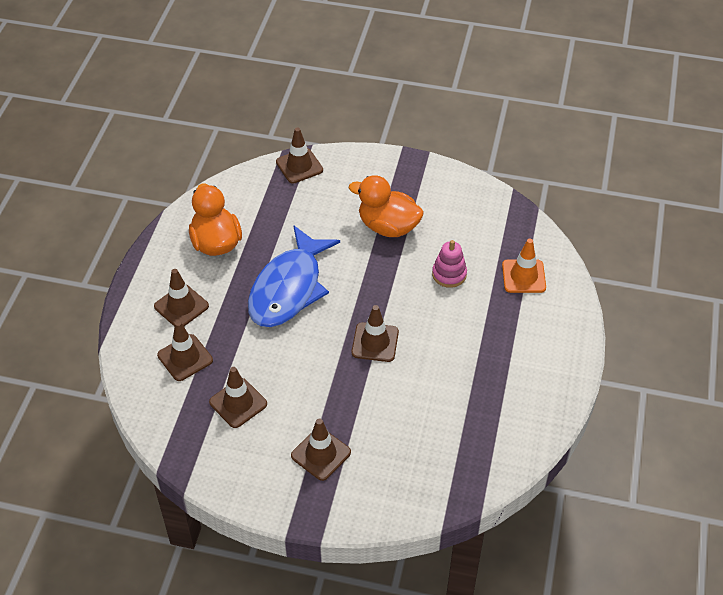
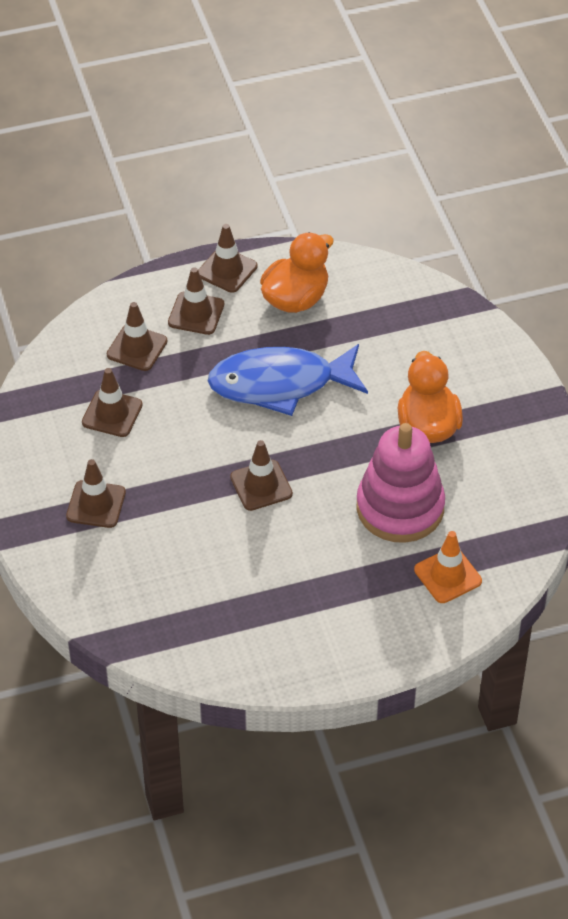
camera: 60 degrees right, 0 degrees up
brown traffic cone [276,127,323,184] -> brown traffic cone moved to [198,224,257,293]
pink stacking toy [432,240,467,288] -> pink stacking toy [356,423,445,543], size x2.02

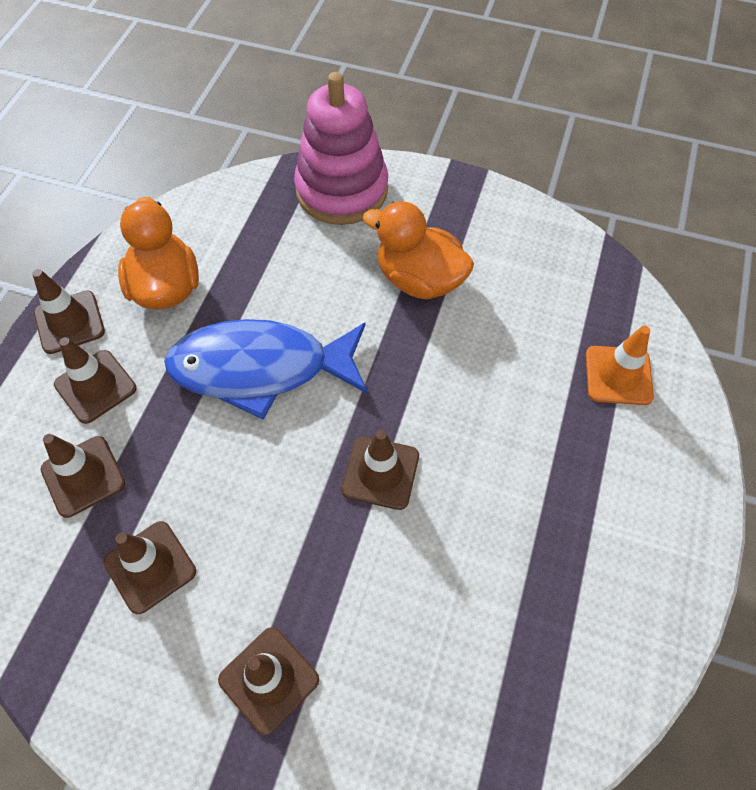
camera: 55 degrees left, 10 degrees up
blue fish [208,344,368,416] -> blue fish turned 60 degrees clockwise [164,319,368,420]
pink stacking toy [356,423,445,543] -> pink stacking toy moved to [294,72,388,225]

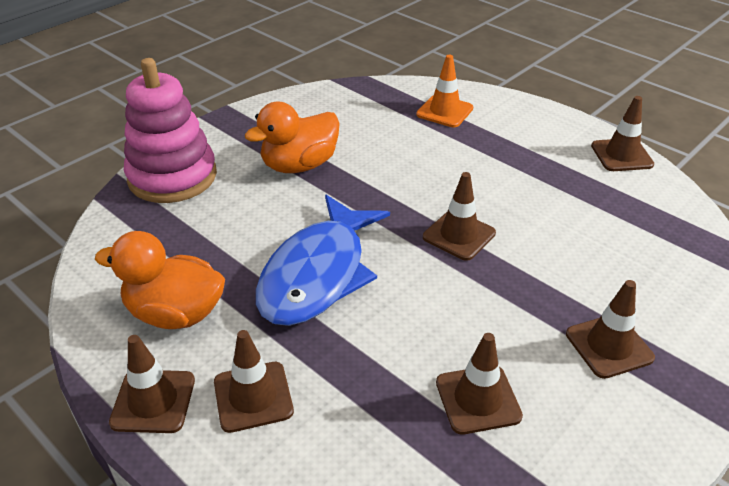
camera: 65 degrees left, 20 degrees down
brown traffic cone [41,434,125,518] -> brown traffic cone moved to [591,96,654,171]

